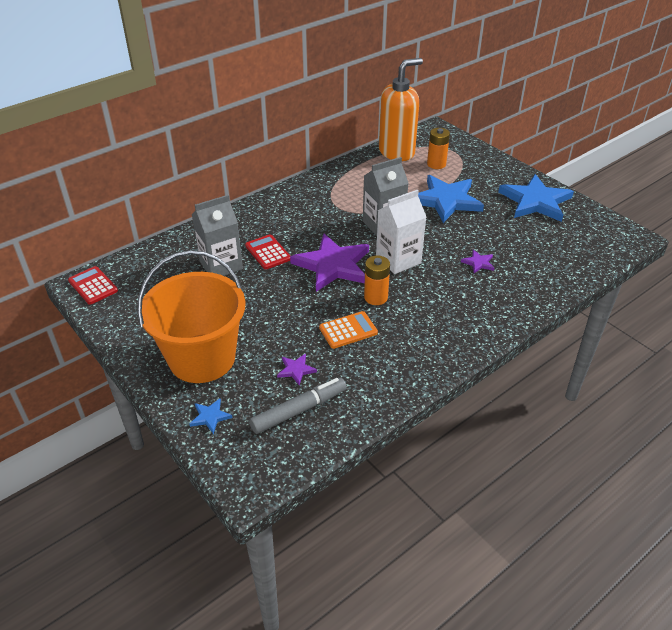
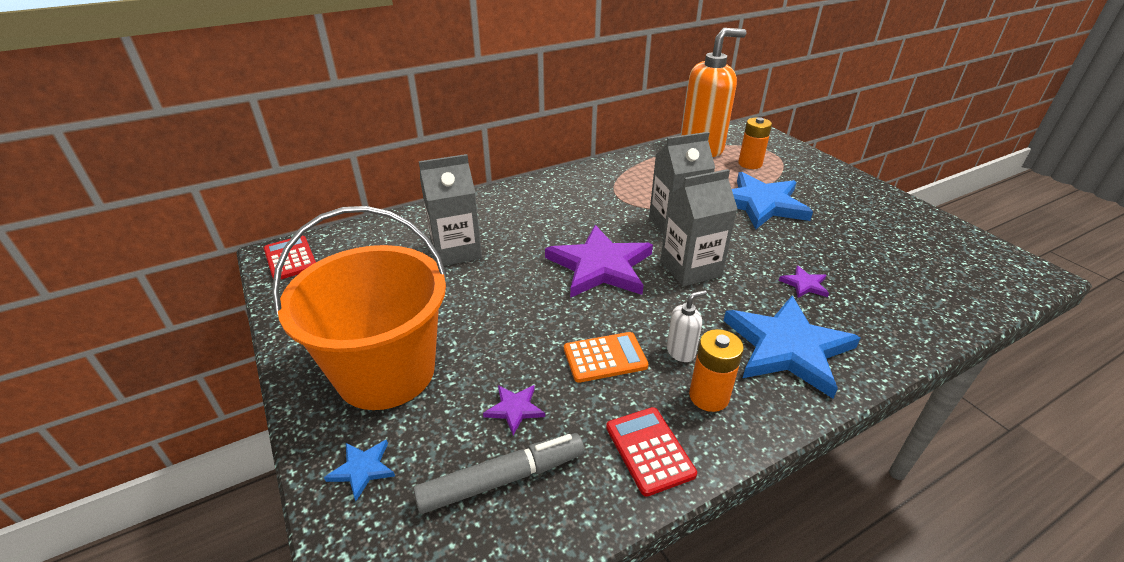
camera: 10 degrees right, 5 degrees down
red calculator [245,234,290,269] -> red calculator moved to [606,407,697,497]
orange battery [364,256,390,305] -> orange battery moved to [689,329,744,412]
white carton [376,190,426,274] -> grey carton [660,169,737,286]
blue star [498,174,574,222] -> blue star moved to [724,296,861,398]
none -> white soap dispenser [667,290,707,362]

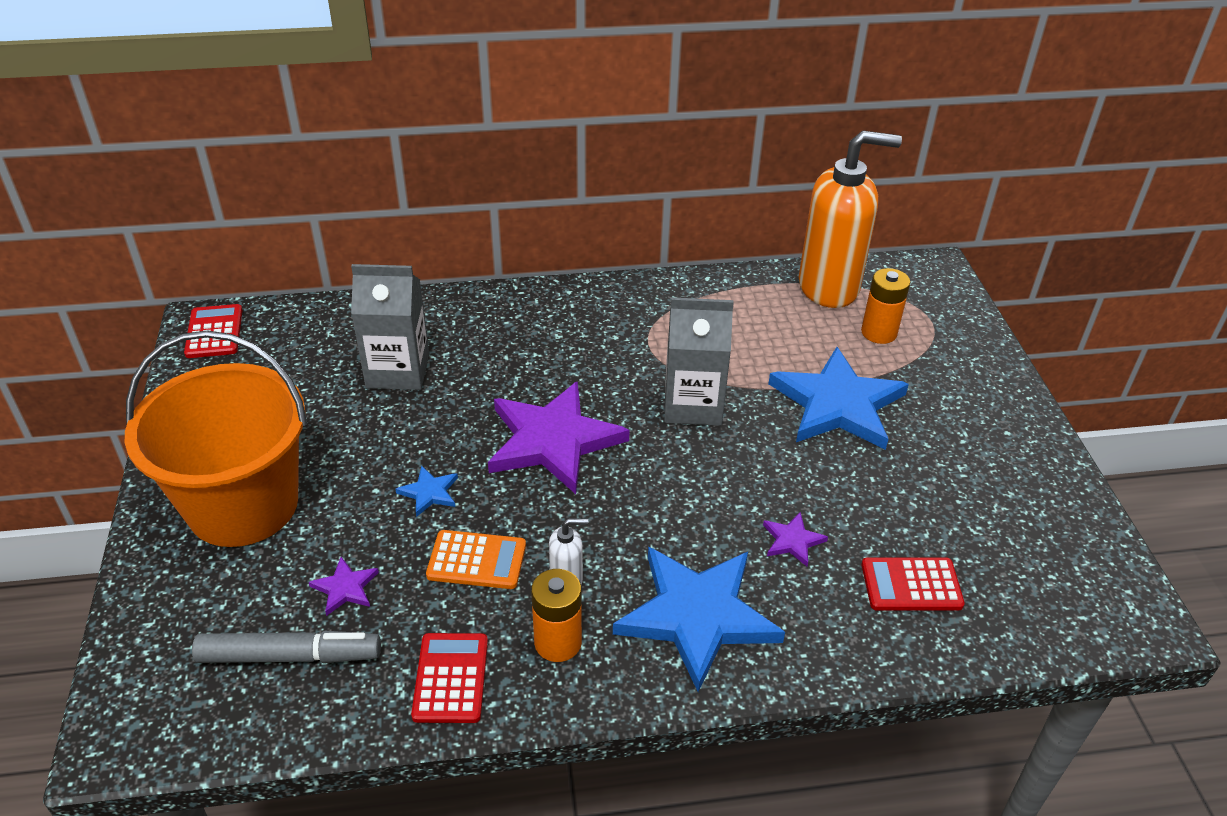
camera: 20 degrees right, 5 degrees up
blue star [324,440,395,501] -> blue star moved to [396,465,458,517]
grey carton [660,169,737,286] -> none
none -> red calculator [861,557,965,611]

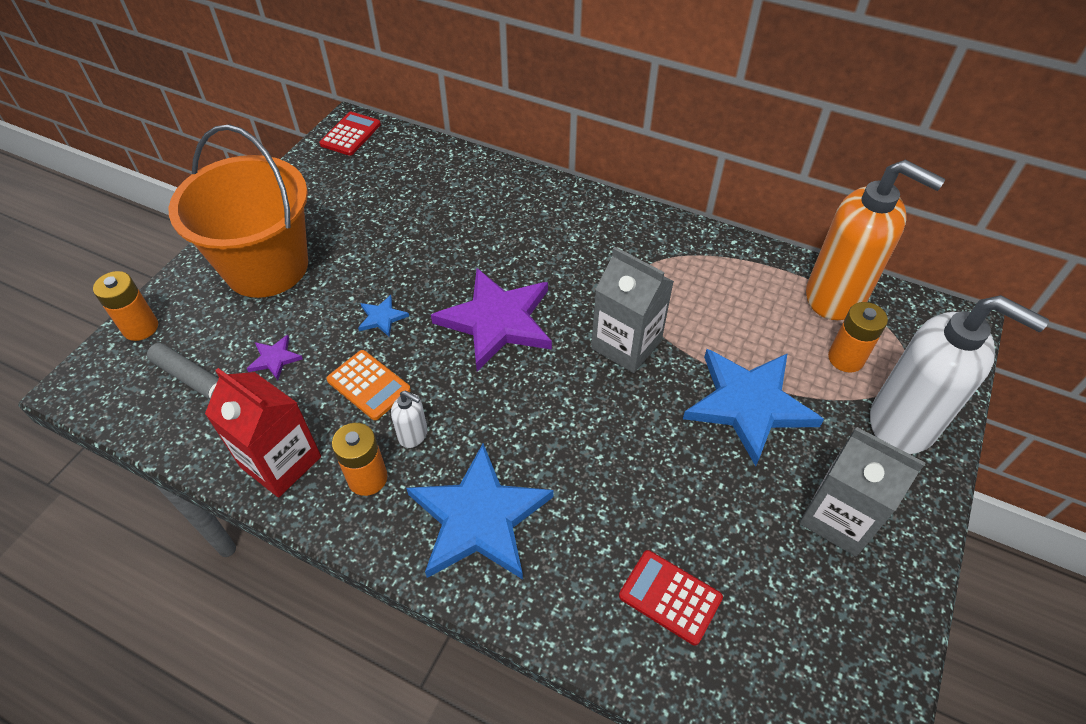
camera: 35 degrees right, 10 degrees up
grey carton [351,264,429,390] -> grey carton moved to [799,427,925,557]
red calculator [411,633,488,723] -> red carton [205,368,321,497]
purple star [763,512,828,566] -> none
none -> orange battery [93,271,158,341]
none -> white soap dispenser [870,295,1049,454]

